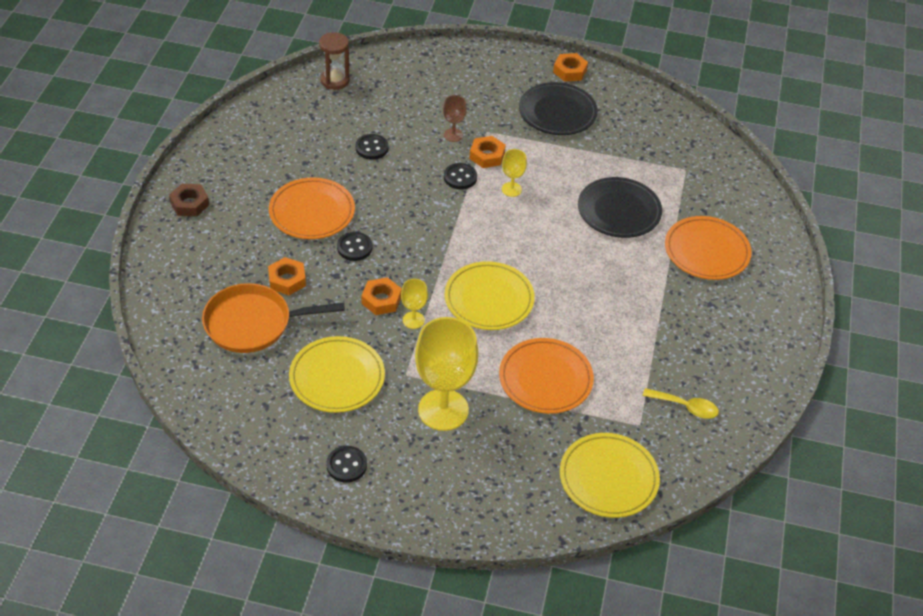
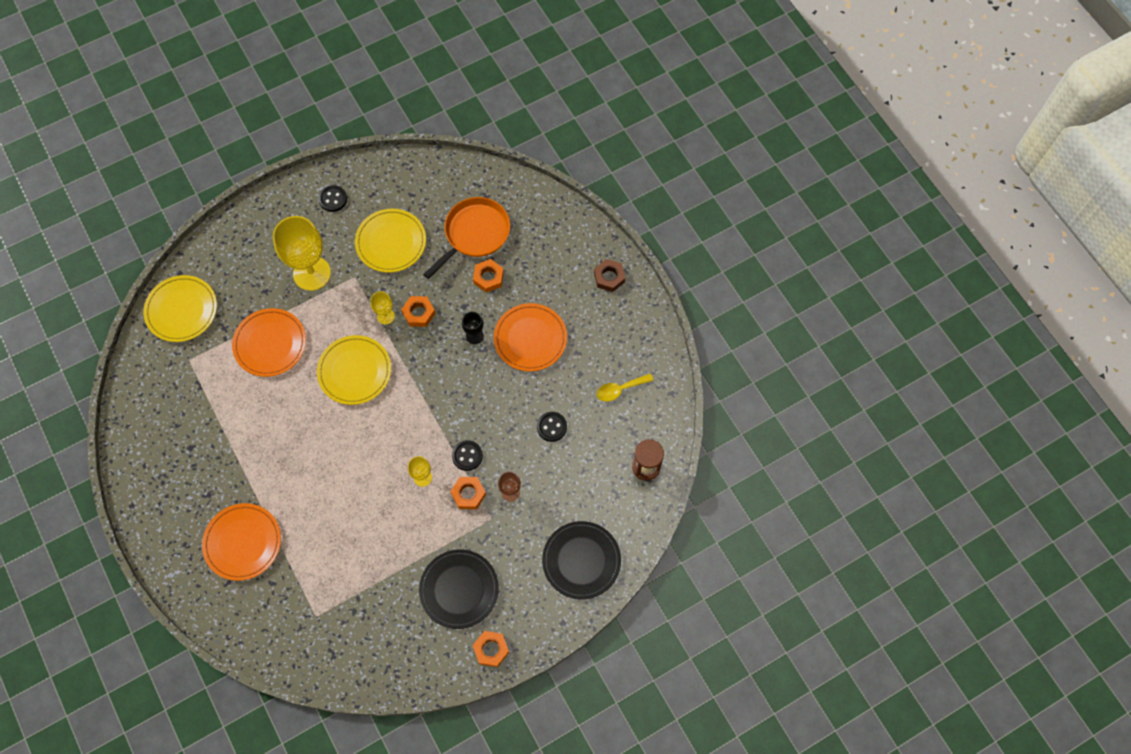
camera: 140 degrees right, 20 degrees up
black button [337,232,372,261] -> black goblet [462,311,484,344]
black plate [578,177,662,238] -> black plate moved to [542,521,621,599]
yellow spoon [643,388,719,419] -> yellow spoon moved to [597,374,654,402]

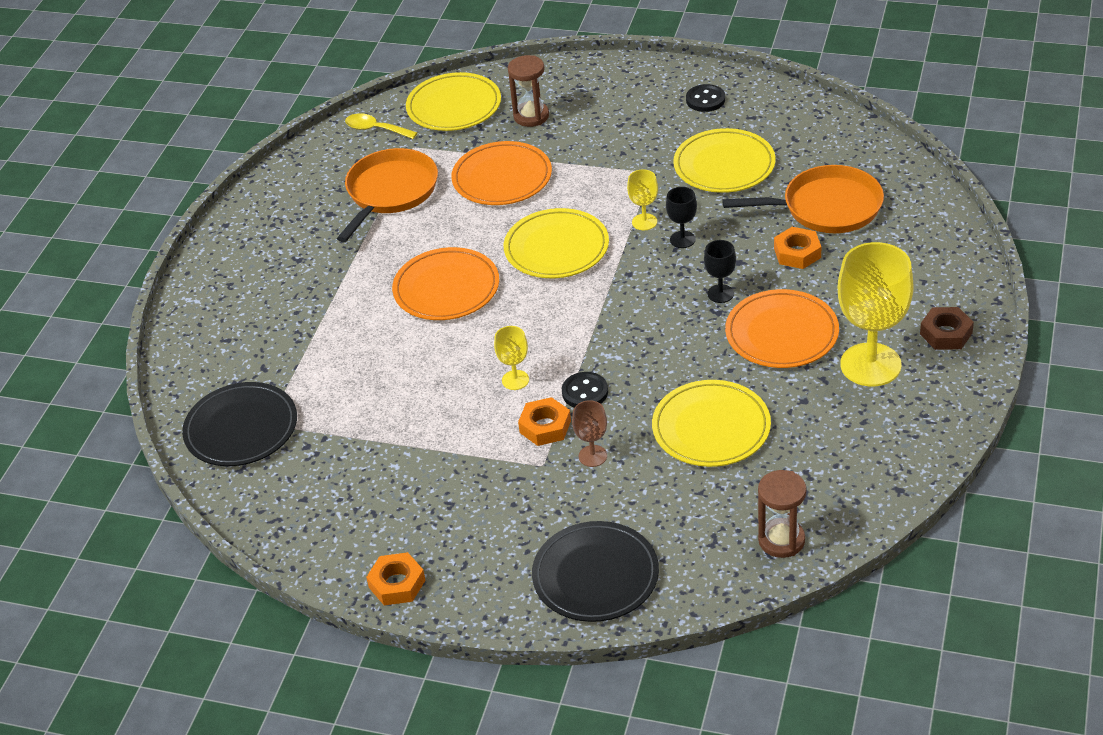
camera: 50 degrees right, 25 degrees down
orange plate [202,503,281,581] -> orange plate moved to [392,247,499,320]
yellow goblet [273,216,331,291] -> yellow goblet moved to [838,242,914,386]
orange nut [401,296,435,327] -> black goblet [666,187,697,248]
black plate [419,549,499,629] -> black plate moved to [182,382,297,466]
black button [537,412,567,442] -> yellow plate [652,380,771,467]
yellow spoon [597,374,654,402] -> yellow spoon moved to [345,113,418,139]
none -> orange pan [337,148,438,242]
none -> brown hourglass [508,55,549,127]

